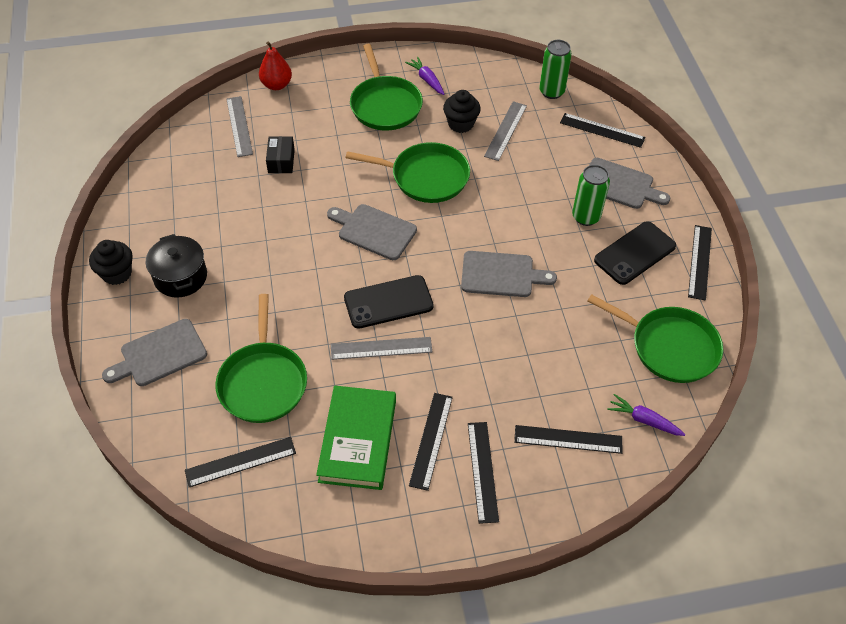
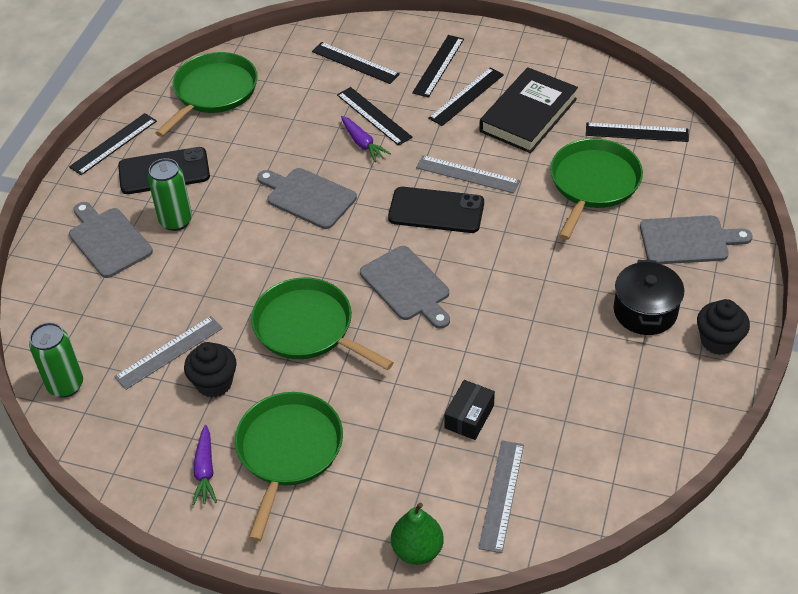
camera: 150 degrees left, 5 degrees down
red pear [259,41,292,90] -> green pear [391,503,444,565]
green book [316,386,396,490] -> black book [479,67,578,153]
black ruler [560,113,645,148] -> black ruler moved to [337,87,413,146]
green pan [587,294,723,383] -> green pan turned 60 degrees clockwise [155,52,258,137]
purple carrot [607,394,685,436] -> purple carrot moved to [341,116,391,162]

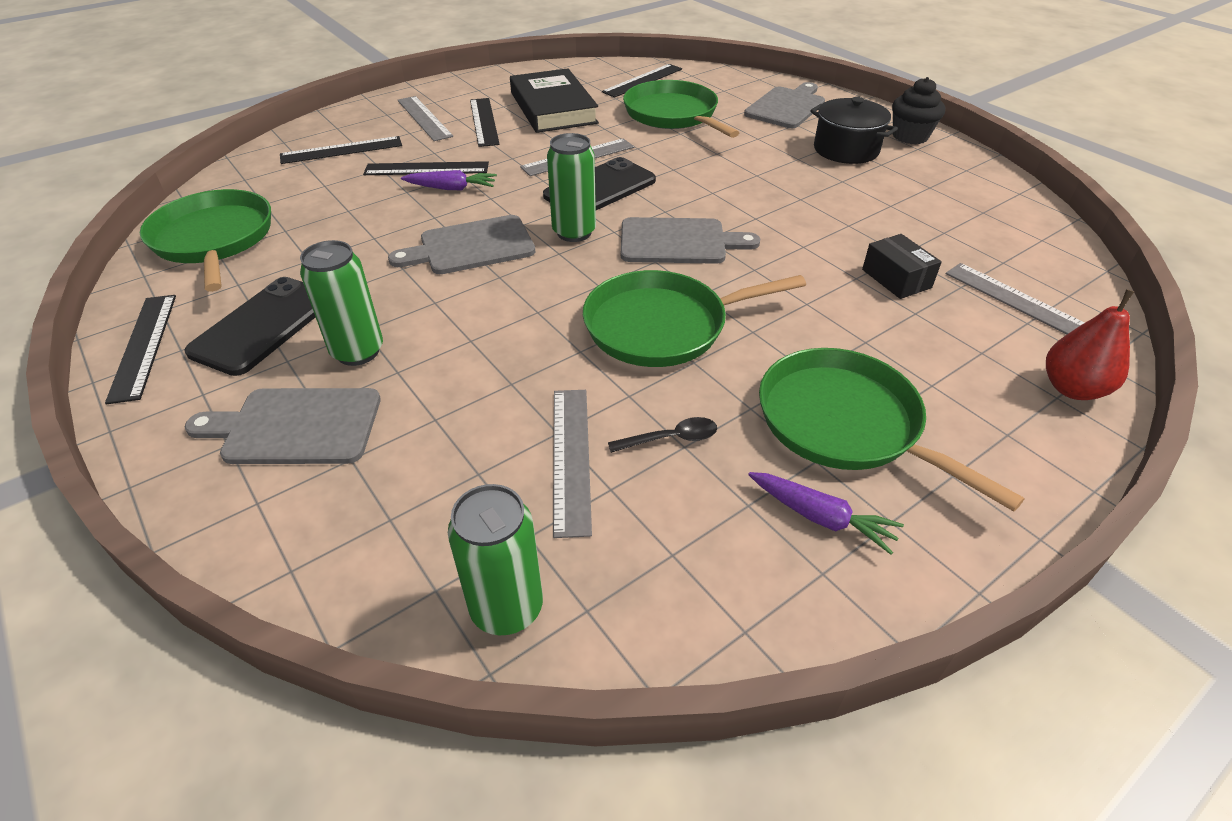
camera: 55 degrees left, 5 degrees down
black cupcake [184,342,237,398] -> black spoon [608,417,717,453]
green pear [391,503,444,565] -> red pear [1046,289,1134,400]
black ruler [412,35,464,98] -> grey ruler [398,96,453,141]
none -> green can [547,133,596,242]

